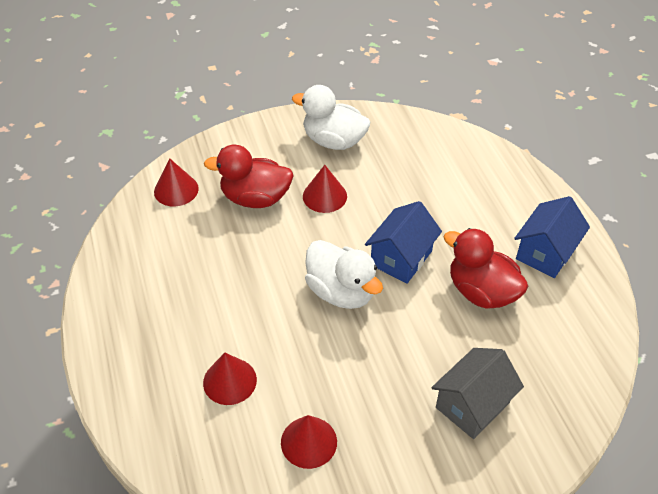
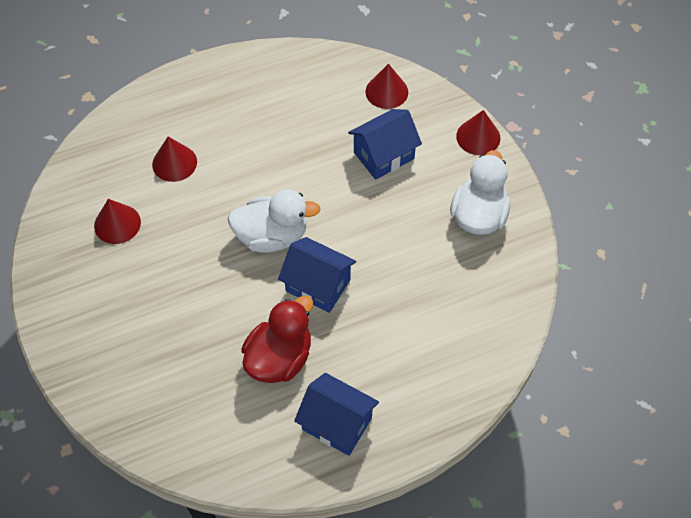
camera: 85 degrees right, 10 degrees up
red duck [204,144,294,208] -> blue house [348,109,422,180]
red cone [303,165,347,213] -> red cone moved to [456,110,500,155]
white duck [305,240,383,309] -> white duck turned 135 degrees counterclockwise [228,189,321,253]
grey house [431,348,524,439] -> none

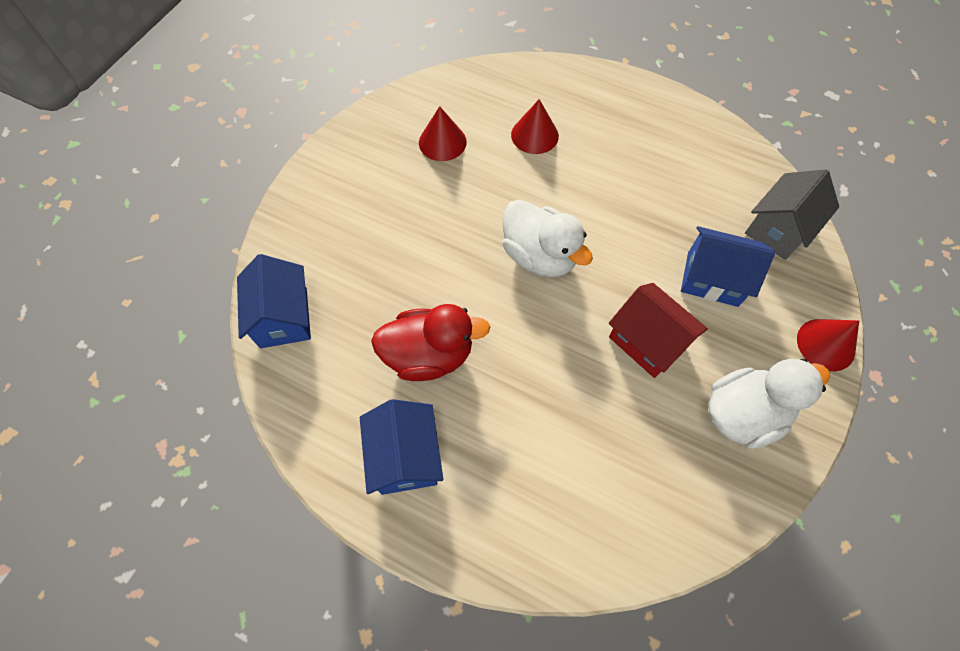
camera: 50 degrees right, 5 degrees up
blue house [278,237,356,313] -> blue house moved to [237,254,311,348]
red cone [366,64,408,109] -> grey house [745,169,839,260]
none -> red house [609,283,708,378]

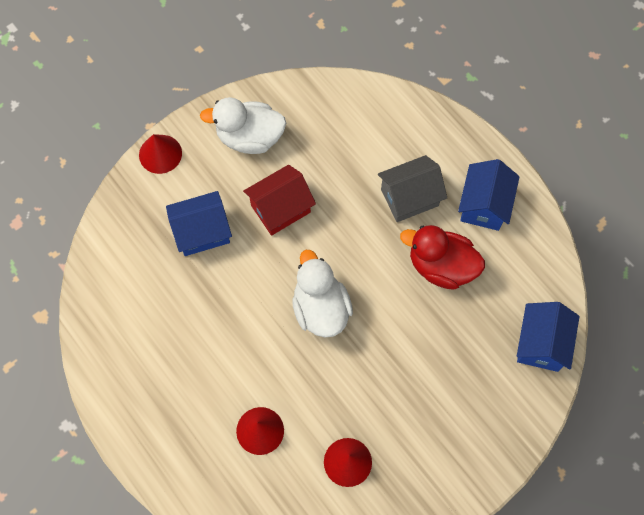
camera: 155 degrees left, 5 degrees up
red house [609,283,708,378] -> red house turned 75 degrees clockwise [243,165,316,236]
blue house [681,226,775,307] -> blue house turned 60 degrees counterclockwise [166,191,232,256]
grey house [745,169,839,260] -> grey house moved to [378,155,447,222]

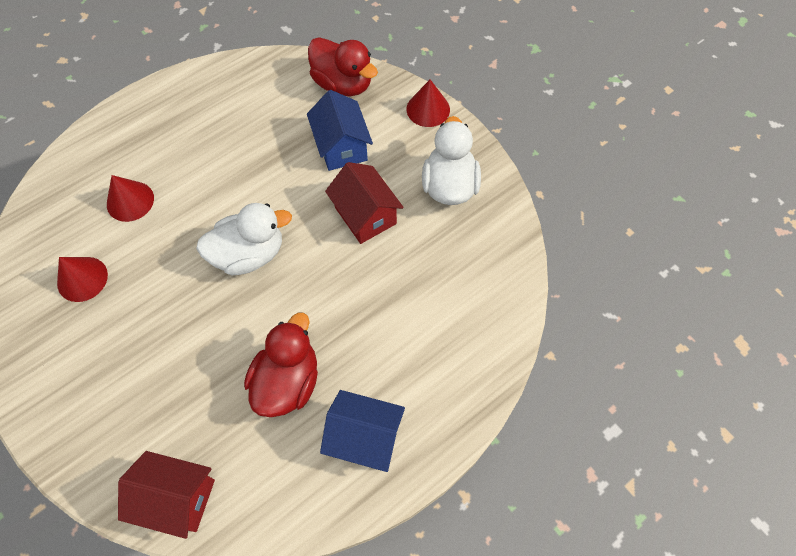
camera: 90 degrees right, 5 degrees down
grey house [378,155,447,222] -> none
blue house [517,302,579,372] -> red house [118,451,215,539]
none -> red duck [308,37,378,97]

